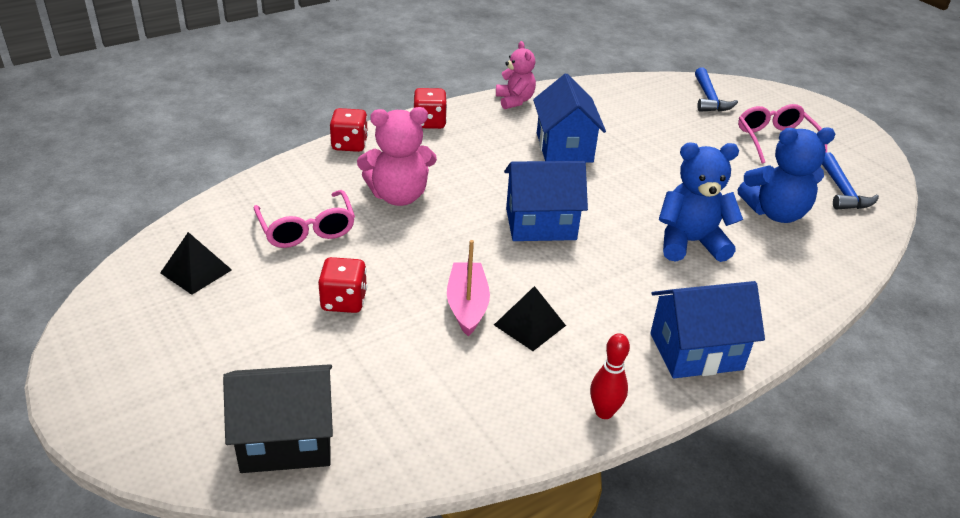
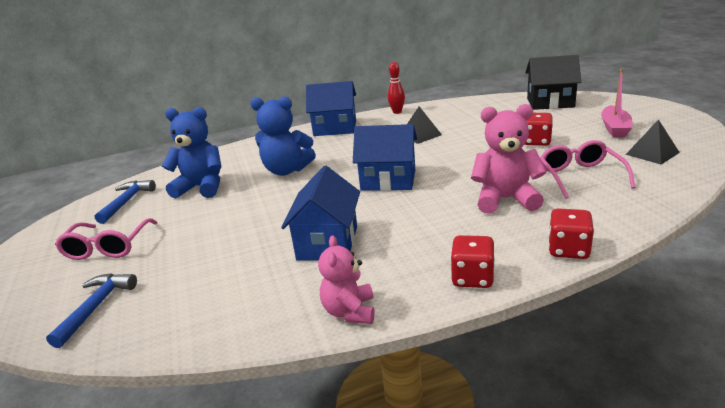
camera: 160 degrees left, 10 degrees down
pink boat [447,240,490,337] -> pink boat moved to [601,69,632,137]

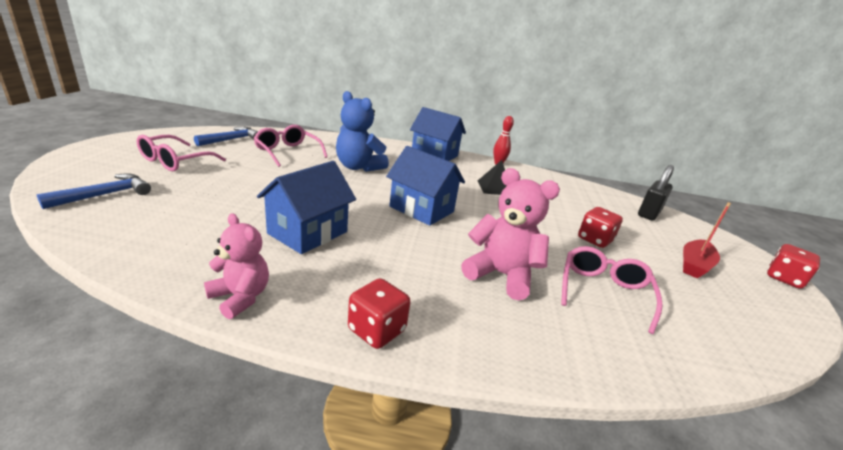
camera: 20 degrees right, 0 degrees up
blue teddy bear [162,107,222,198] -> pink glasses [253,125,327,167]
pink teddy bear [318,236,375,324] -> pink teddy bear turned 105 degrees clockwise [204,213,269,319]
black house [525,55,582,110] -> black padlock [638,165,674,221]
red dice [548,208,594,259] -> red dice moved to [767,244,820,289]
pink boat [601,69,632,137] -> red boat [683,202,731,279]
black pyramid [625,119,680,165] -> none

